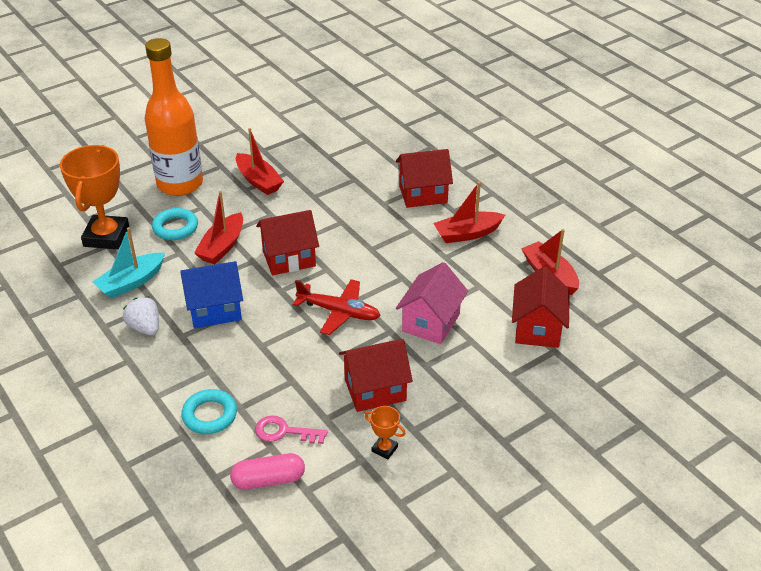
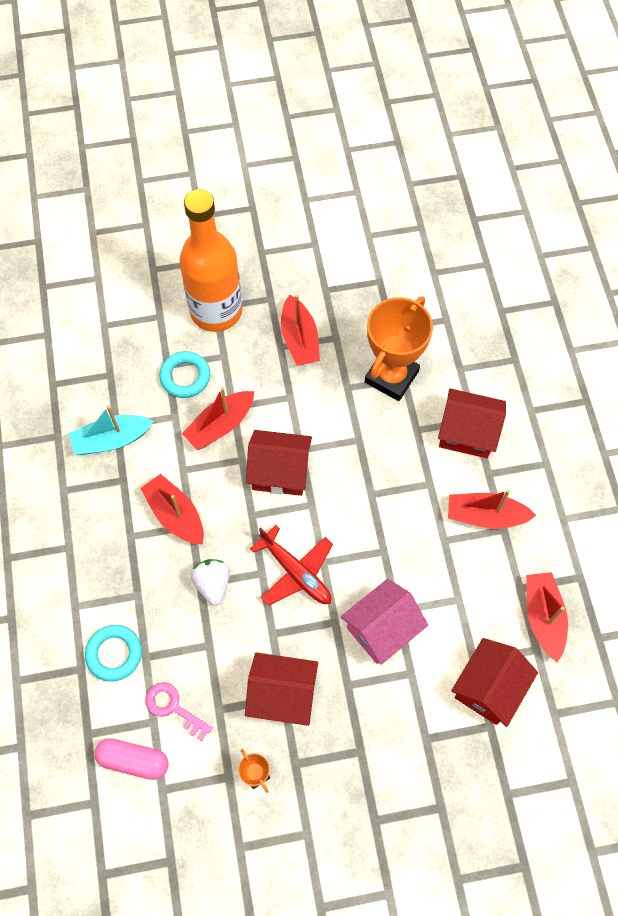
camera: 25 degrees right, 25 degrees up
orange trophy [60,145,129,250] -> orange trophy moved to [365,296,433,401]
white strawberry [123,297,159,335] -> white strawberry moved to [191,559,230,605]
blue house [180,261,243,328] -> red boat [140,474,204,545]

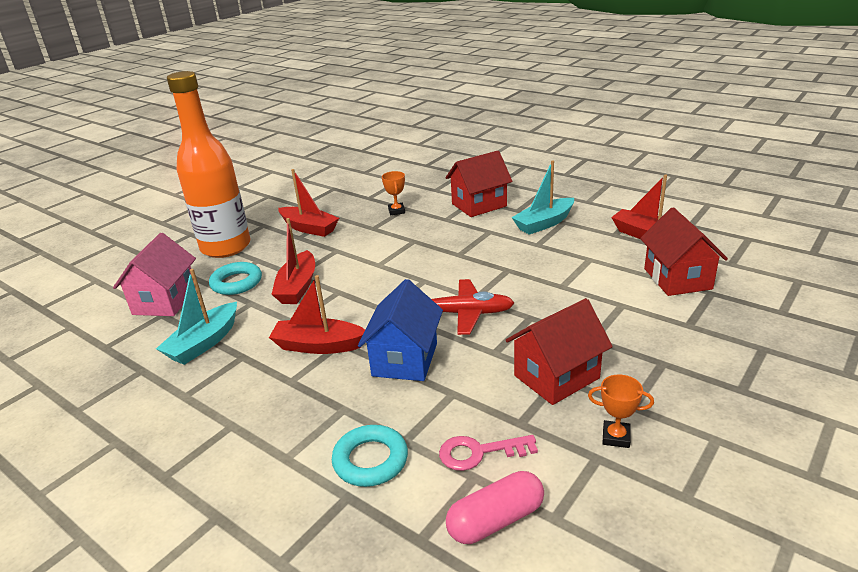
camera: 40 degrees left, 35 degrees down
white strawberry [191,559,230,605] -> blue house [358,279,443,381]
red house [246,430,312,496] -> none
pink house [341,579,428,665] -> pink house moved to [113,233,196,316]
orange trophy [365,296,433,401] -> orange trophy [382,171,405,215], size x0.43
red boat [448,490,536,529] -> turquoise boat [511,160,574,235]

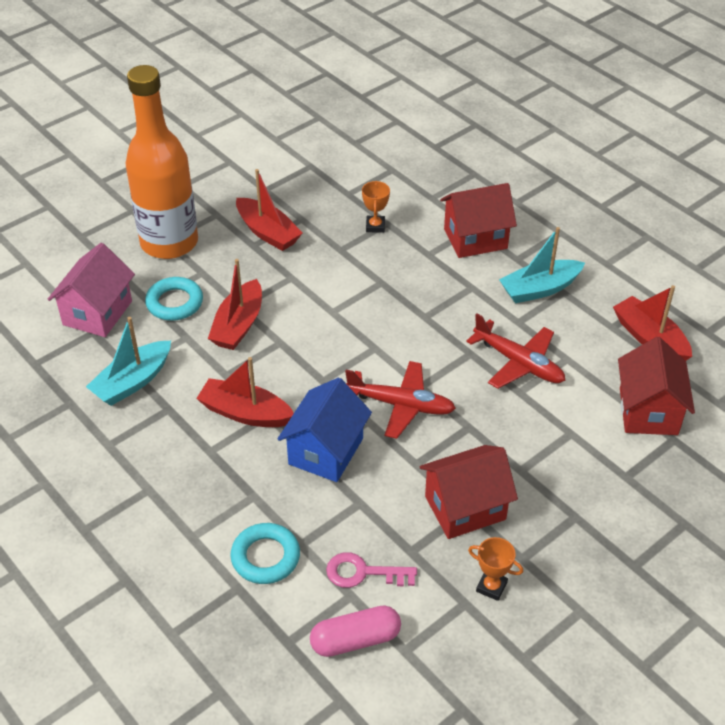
camera: 10 degrees right, 15 degrees up
none -> red plane [466,314,565,389]

